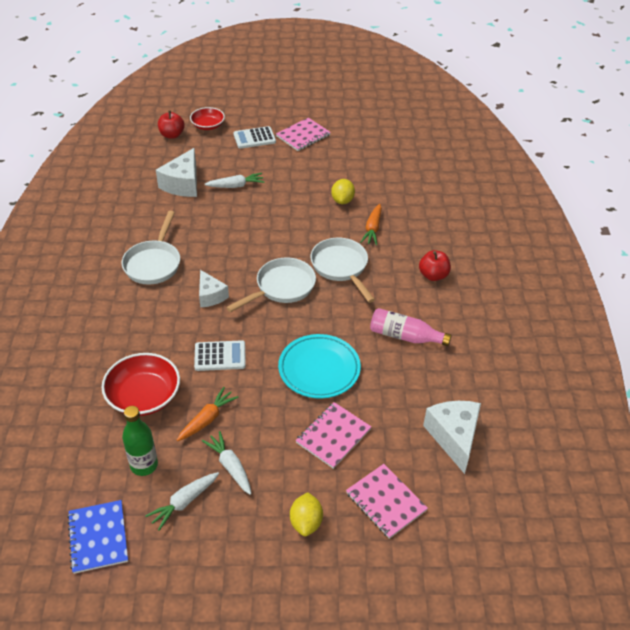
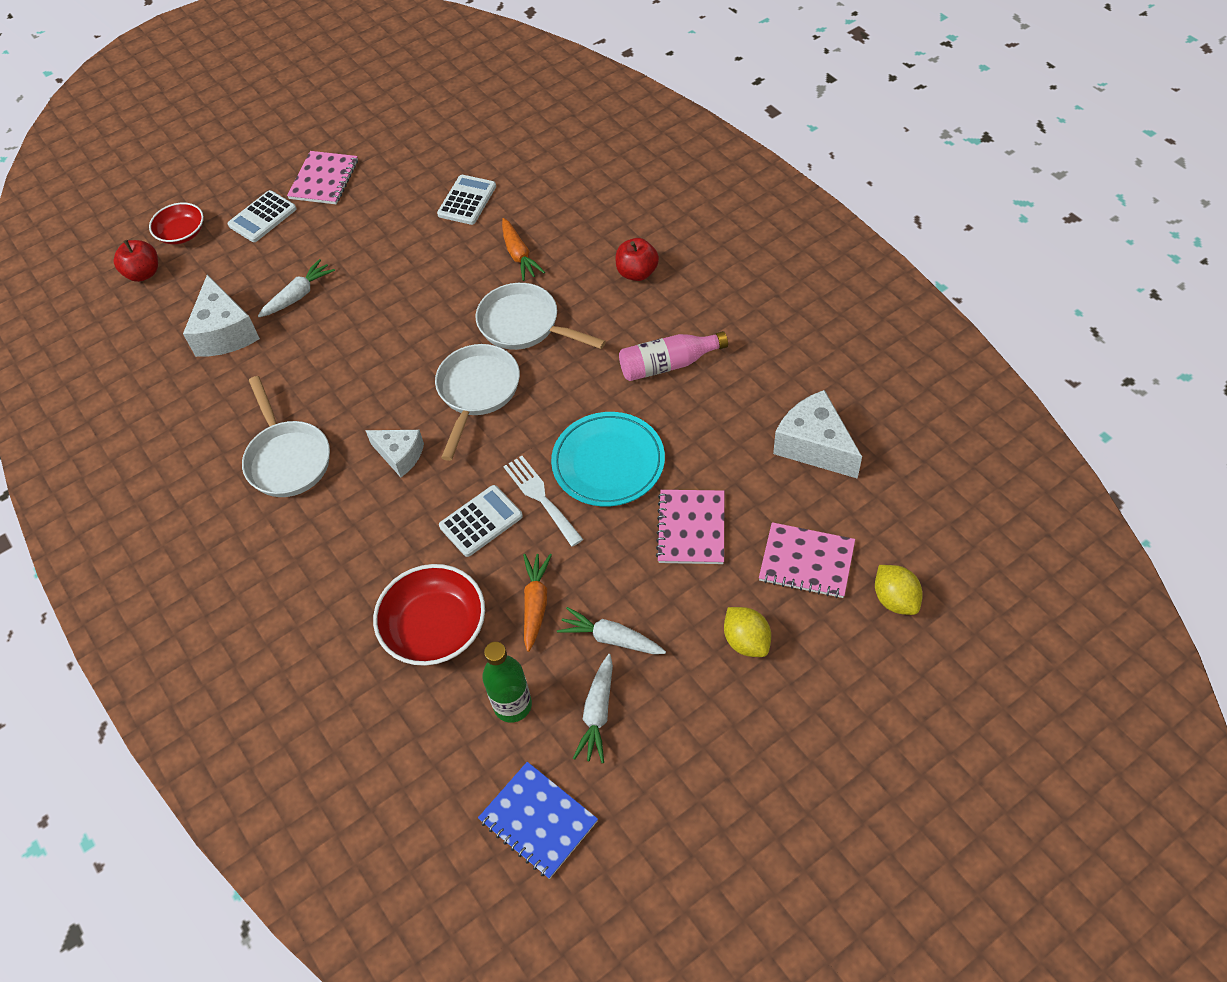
camera: 30 degrees left, 10 degrees up
yellow lemon [331,179,355,204] -> yellow lemon moved to [875,565,923,615]
none -> white calculator [437,175,496,225]
none -> white fork [503,456,583,547]

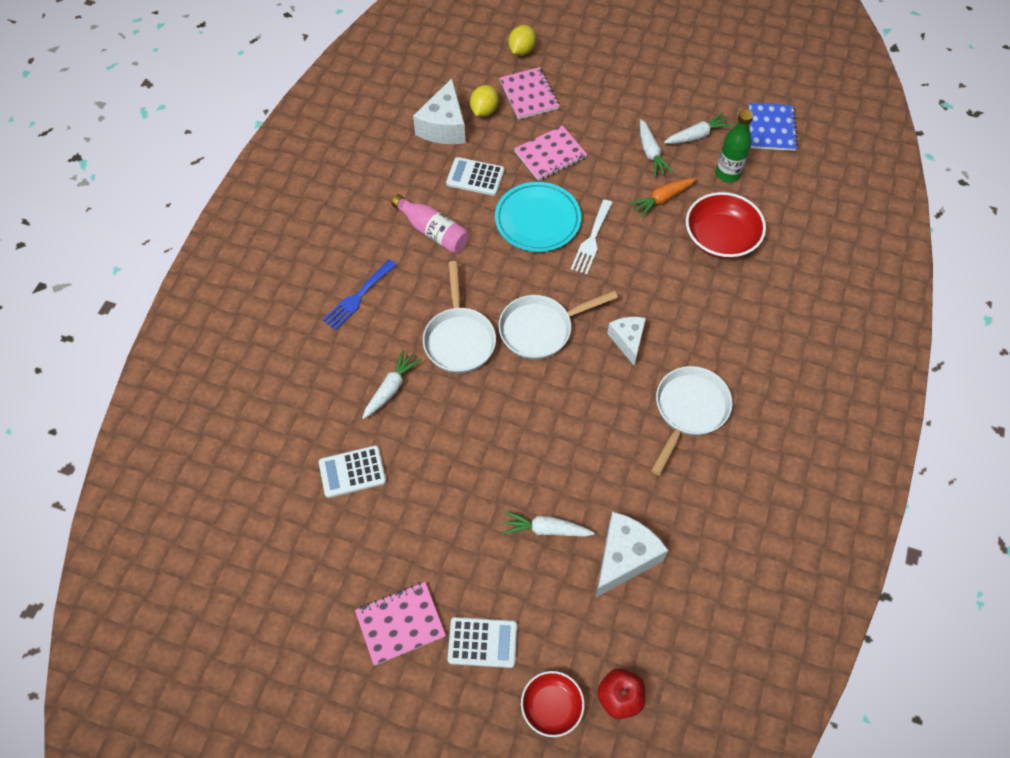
camera: 130 degrees left, 5 degrees up
white calculator [439,485,523,557] -> white calculator moved to [446,157,504,196]
orange carrot [502,218,545,281] -> white carrot [362,350,421,419]
red apple [616,238,659,281] -> blue fork [323,259,396,330]
yellow lemon [724,607,771,657] -> yellow lemon moved to [470,85,499,117]

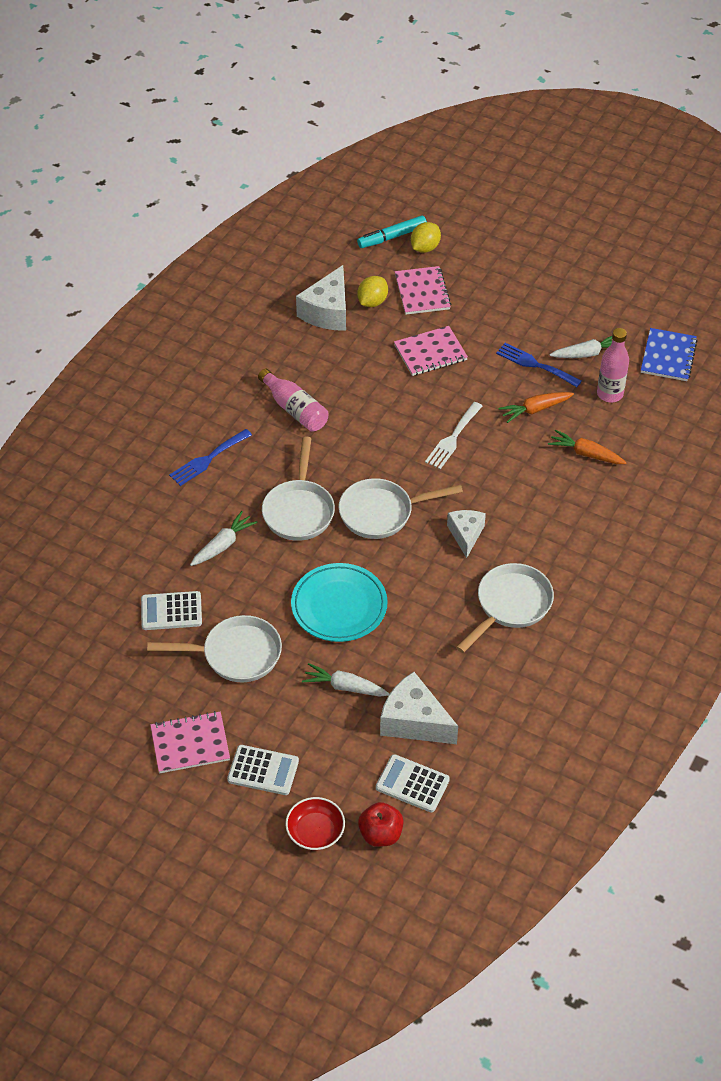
camera: 10 degrees right, 10 degrees down
white calculator [446,157,504,196] -> white calculator moved to [376,754,450,812]
turquoise plate [495,182,581,252] -> turquoise plate moved to [291,563,388,642]
white cheese [595,511,668,598] -> white cheese turned 105 degrees counterclockwise [380,672,458,744]
white carrot [640,119,674,177] -> blue fork [496,343,582,387]
red bowl [686,192,766,259] -> orange carrot [548,429,627,464]
green bottle [716,110,753,182] -> pink bottle [597,328,629,403]
none -> white pan [147,615,282,682]
none -> turquoise marker [357,215,427,248]

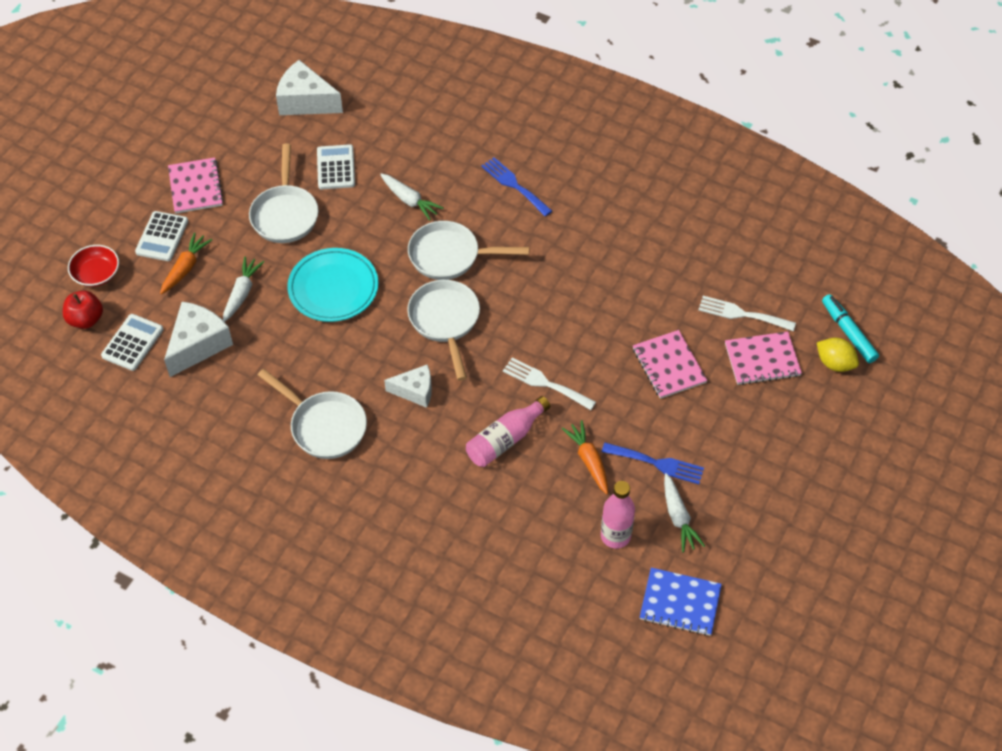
camera: 90 degrees right, 5 degrees up
pink bottle [258,369,329,432] -> pink bottle moved to [466,396,550,467]
white cheese [296,265,346,331] -> white cheese moved to [276,60,343,115]
yellow lemon [357,276,388,307] -> white fork [698,296,796,331]
blue fork [496,343,582,387] -> blue fork turned 75 degrees clockwise [602,442,704,484]
orange carrot [548,429,627,464] -> orange carrot moved to [160,232,212,294]

